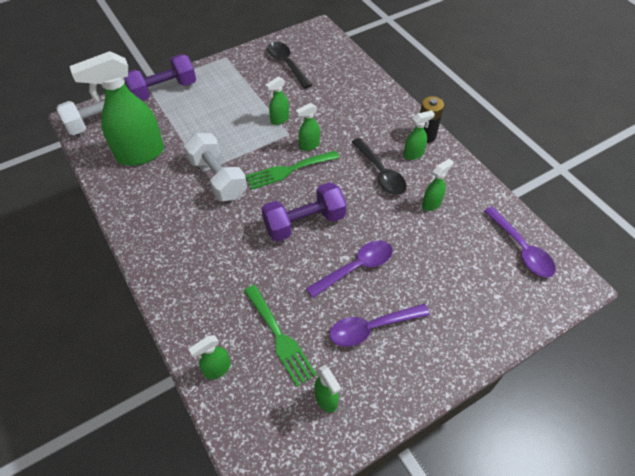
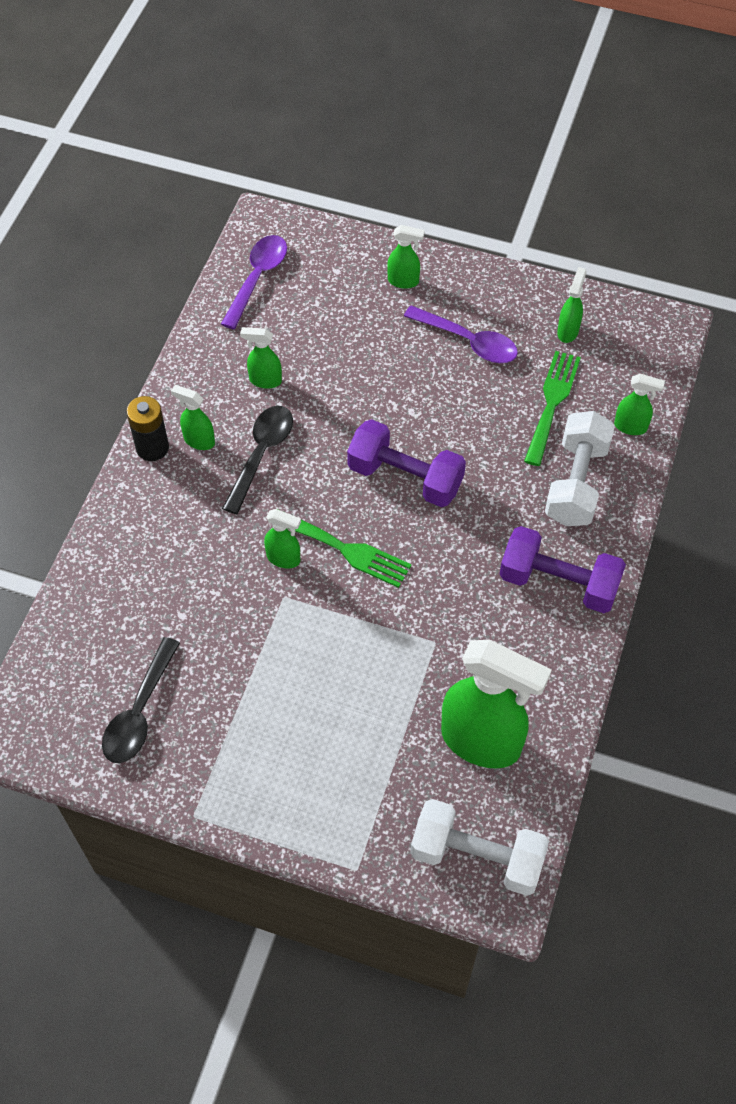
camera: 130 degrees left, 5 degrees up
purple dumbbell [124,54,196,101] -> purple dumbbell moved to [499,526,626,613]
white dumbbell [184,133,247,201] -> white dumbbell moved to [545,411,615,526]
green spray bottle [265,77,289,125] -> green spray bottle moved to [387,225,425,289]
purple spoon [306,240,393,298] -> none

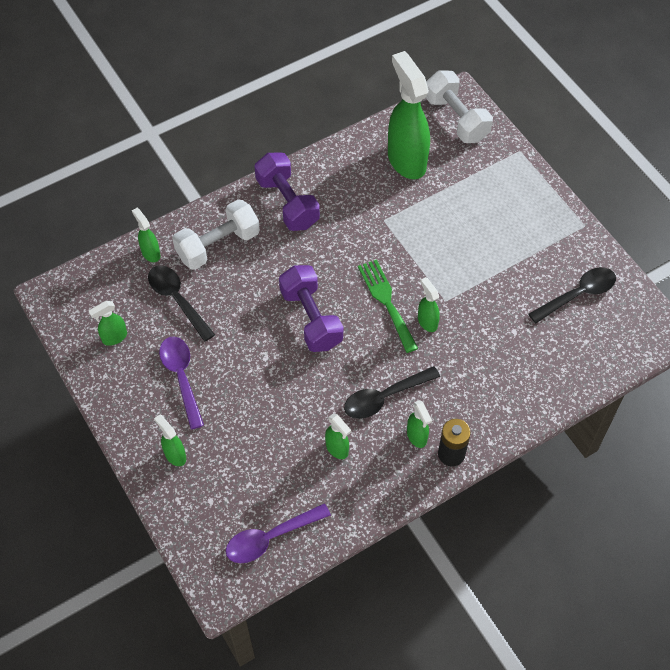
camera: 140 degrees left, 0 degrees up
green fork [524,351,581,466] -> black spoon [148,265,215,342]

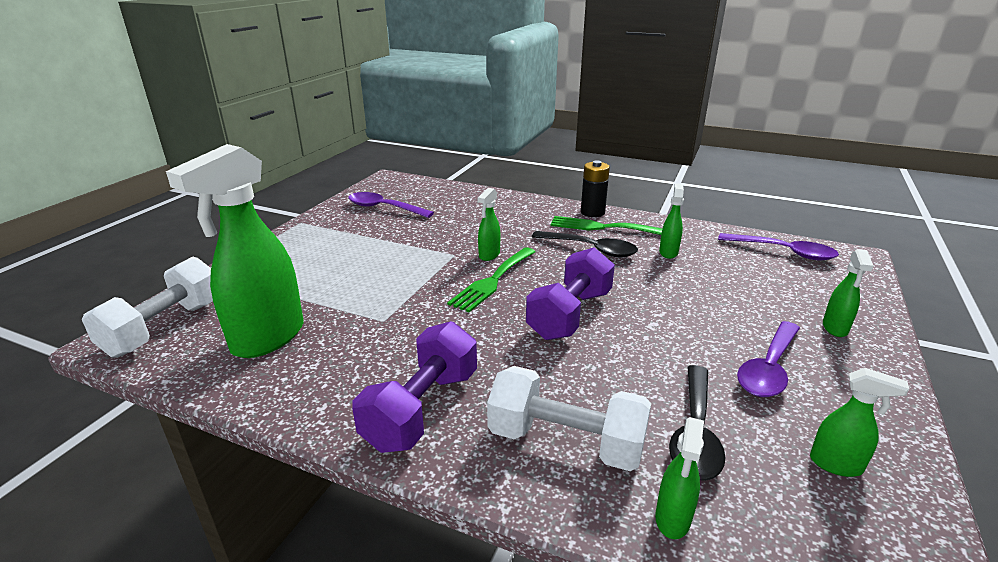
camera: 125 degrees left, 30 degrees down
green spray bottle [407,400,432,448] -> green fork [550,216,662,235]
black spoon [529,267,616,323] -> purple spoon [348,192,434,218]

